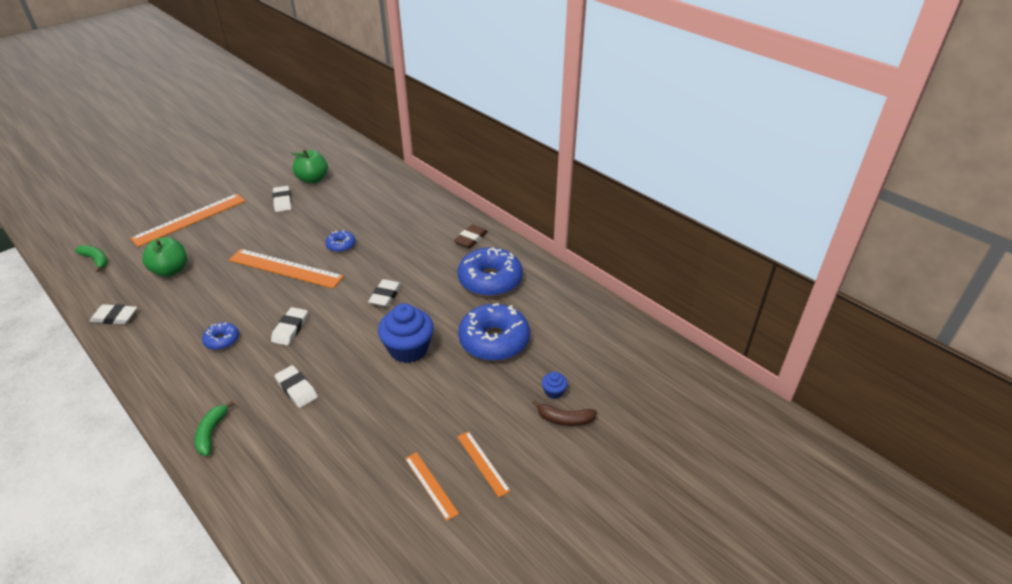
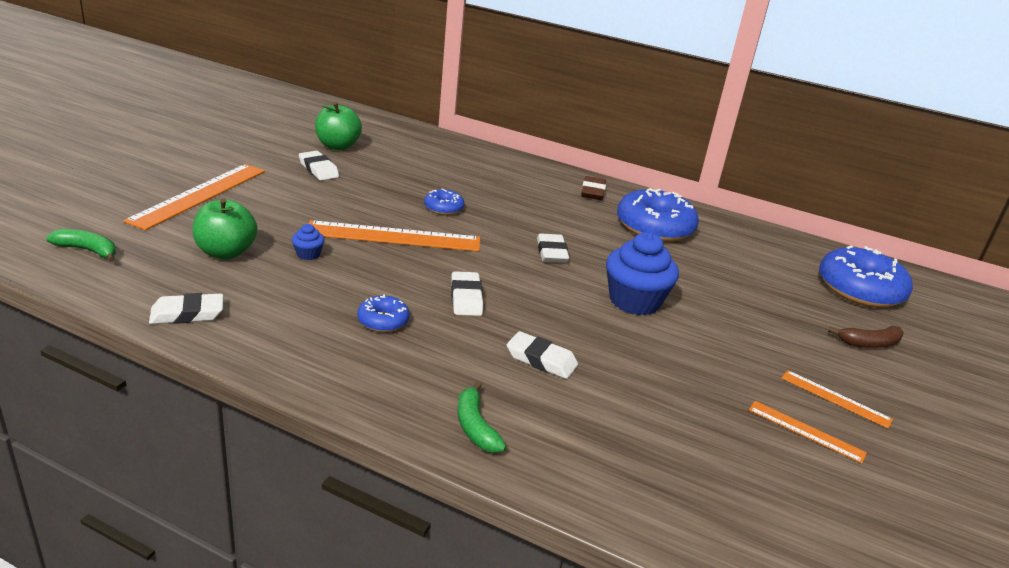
camera: 25 degrees left, 10 degrees down
blue donut [458,303,530,361] -> blue donut moved to [819,245,913,308]
blue cupcake [542,372,568,399] -> blue cupcake moved to [292,224,324,260]

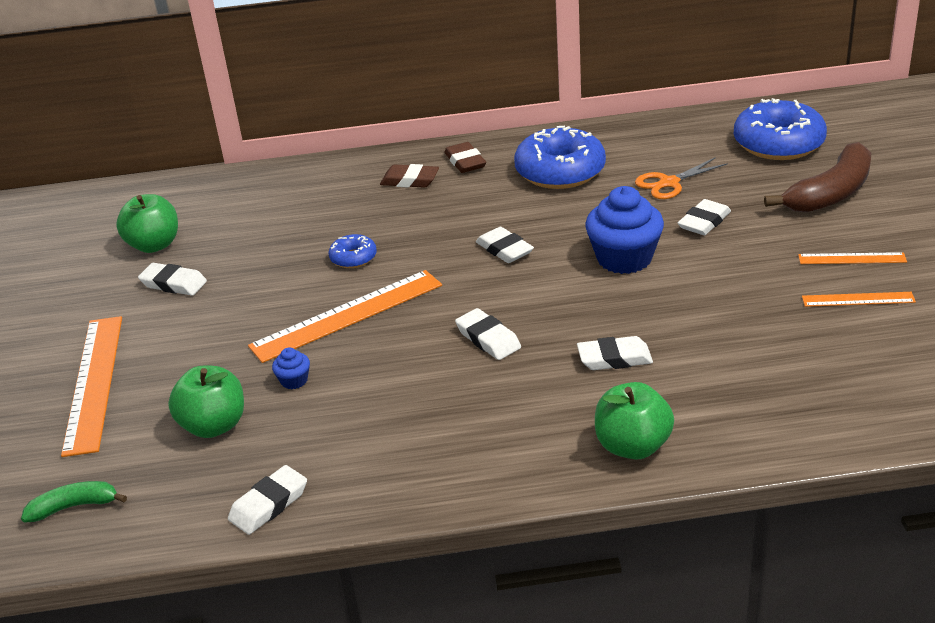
camera: 25 degrees left, 5 degrees up
blue donut [357,294,410,332] -> none
green banana [458,381,506,453] -> green apple [595,382,674,460]
brown banana [828,326,903,348] -> brown banana [764,142,871,213], size x1.87
none -> brown eraser [380,164,439,188]
none -> orange scissors [635,158,728,199]
none -> white eraser [678,199,731,235]

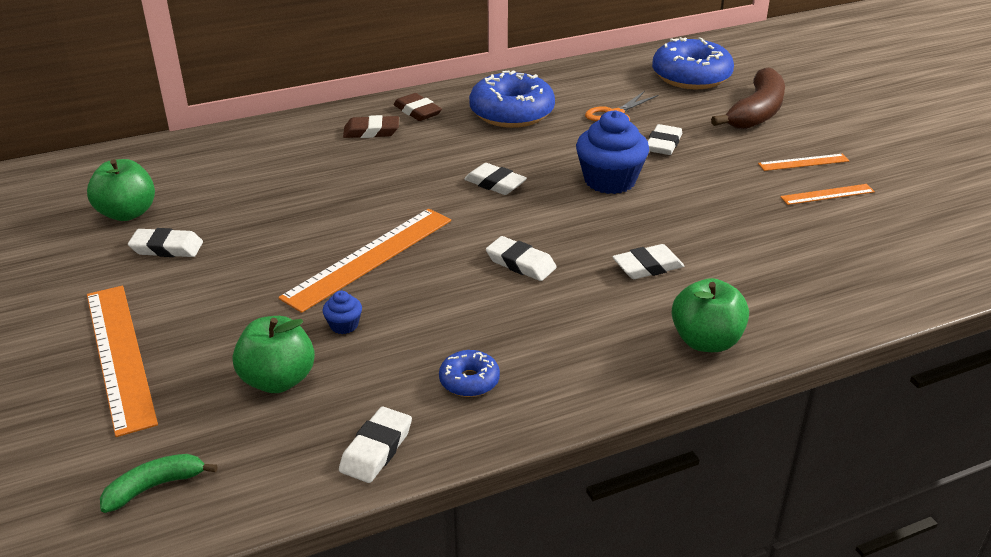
camera: 20 degrees left, 0 degrees up
blue donut [329,234,377,268] -> blue donut moved to [439,350,500,397]

